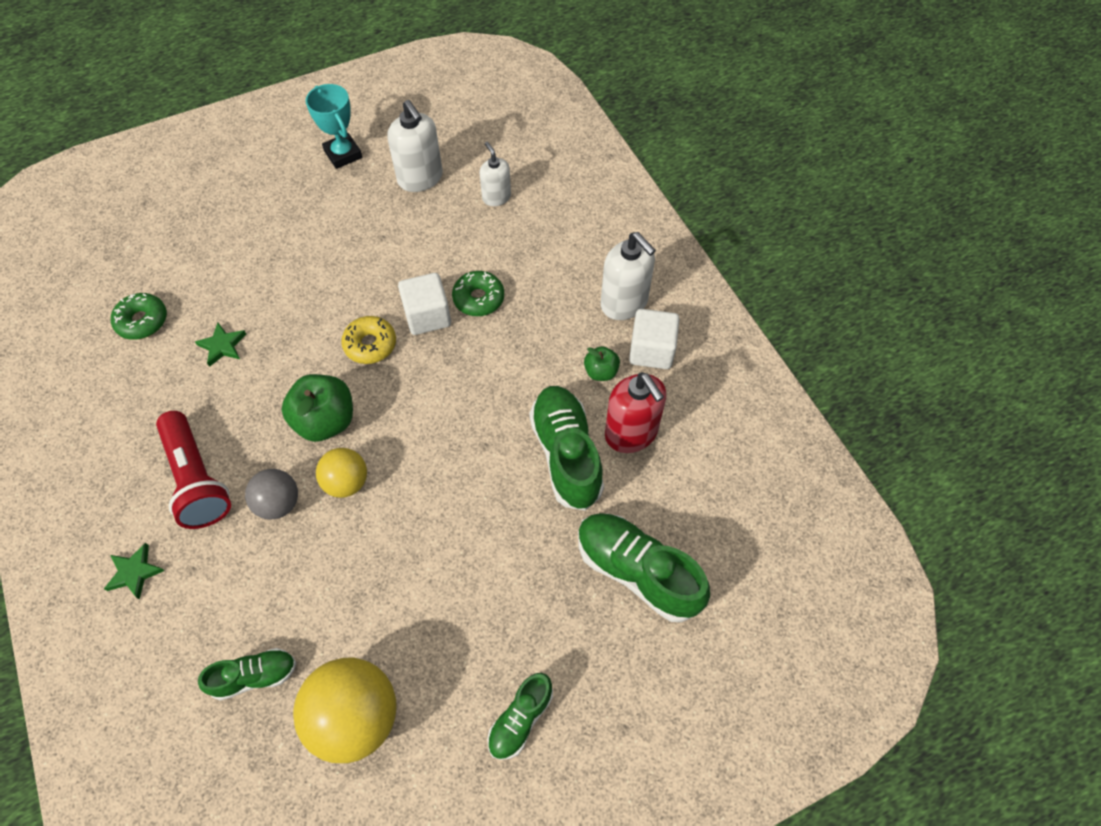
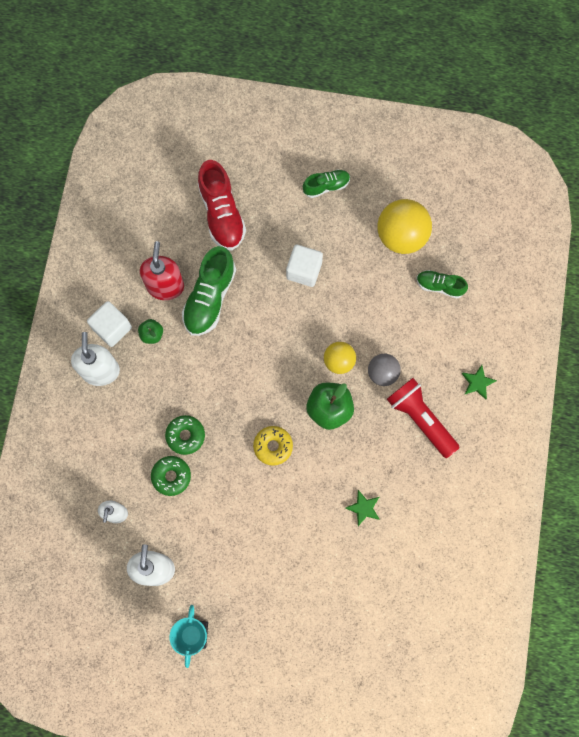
camera: 145 degrees left, 15 degrees up
green donut [111,293,167,340] -> green donut moved to [151,456,191,496]
red flashlight [156,411,231,529] -> red flashlight turned 45 degrees counterclockwise [387,378,460,458]
white cube [398,273,451,335] -> white cube moved to [286,245,323,287]
green shoe [578,513,710,622] -> red shoe [198,160,246,250]

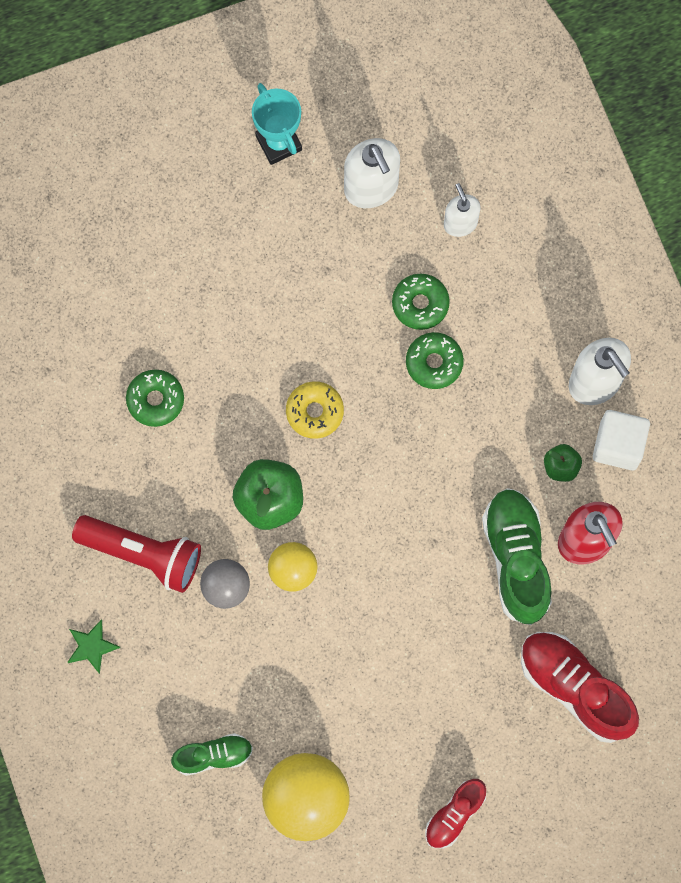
camera: 150 degrees right, 0 degrees up
white cube [286,245,323,287] -> none
green shoe [303,170,350,198] -> red shoe [425,779,486,848]
green star [345,490,380,526] -> green donut [126,370,184,427]

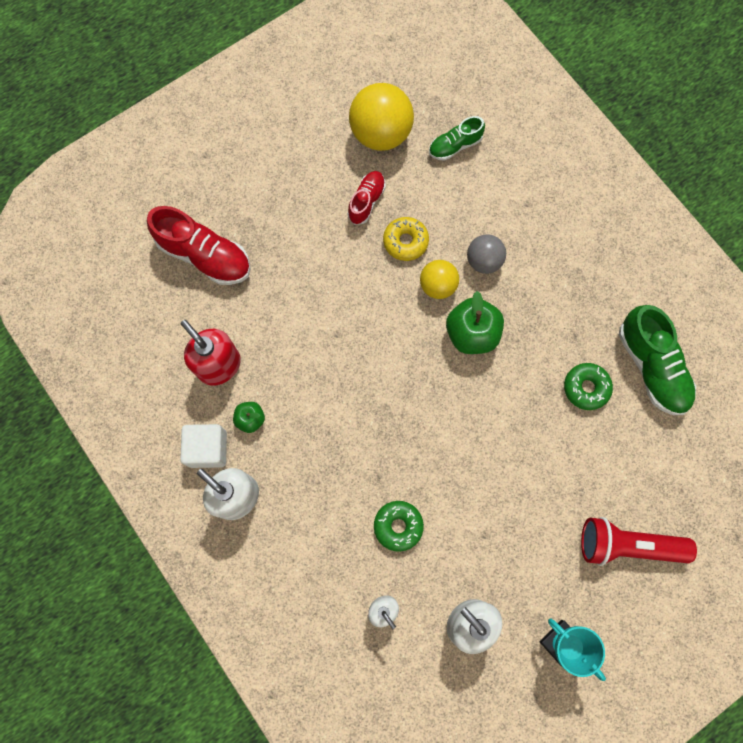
camera: 165 degrees right, 0 degrees up
green star [68,619,120,674] -> none
red flashlight [72,515,201,593] -> red flashlight moved to [581,517,697,566]
yellow donut [286,381,344,439] -> yellow donut moved to [383,217,429,261]
green donut [406,332,464,389] -> none
red shoe [425,779,486,848] -> red shoe moved to [347,171,386,225]
green shoe [482,488,552,625] -> green shoe moved to [619,305,696,415]

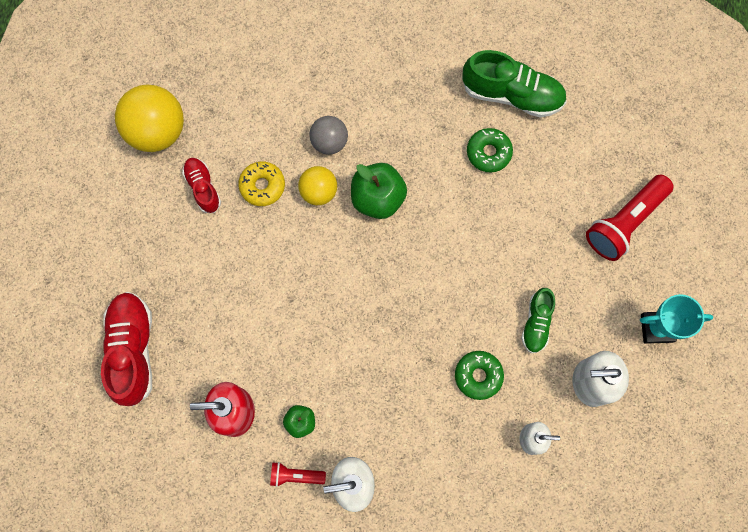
camera: 50 degrees left, 0 degrees up
red shoe [147,206,250,285] -> red shoe turned 75 degrees counterclockwise [101,292,152,406]
white cube [180,424,227,468] -> red flashlight [270,462,326,487]
green shoe [429,116,485,161] -> green shoe moved to [521,288,555,353]

